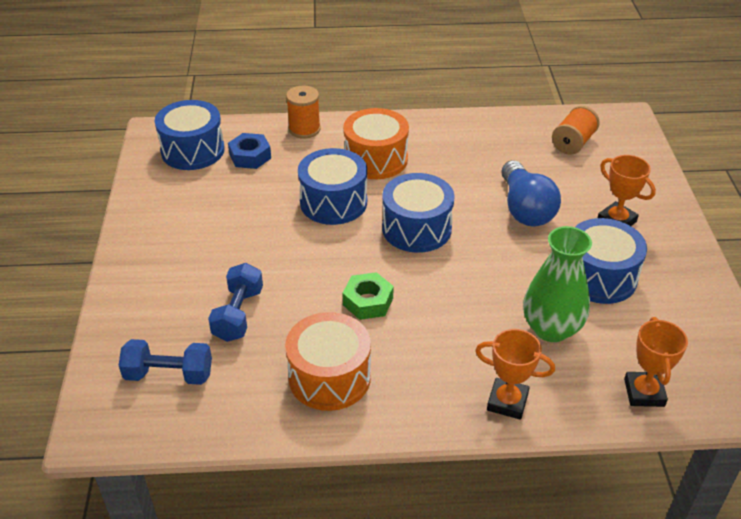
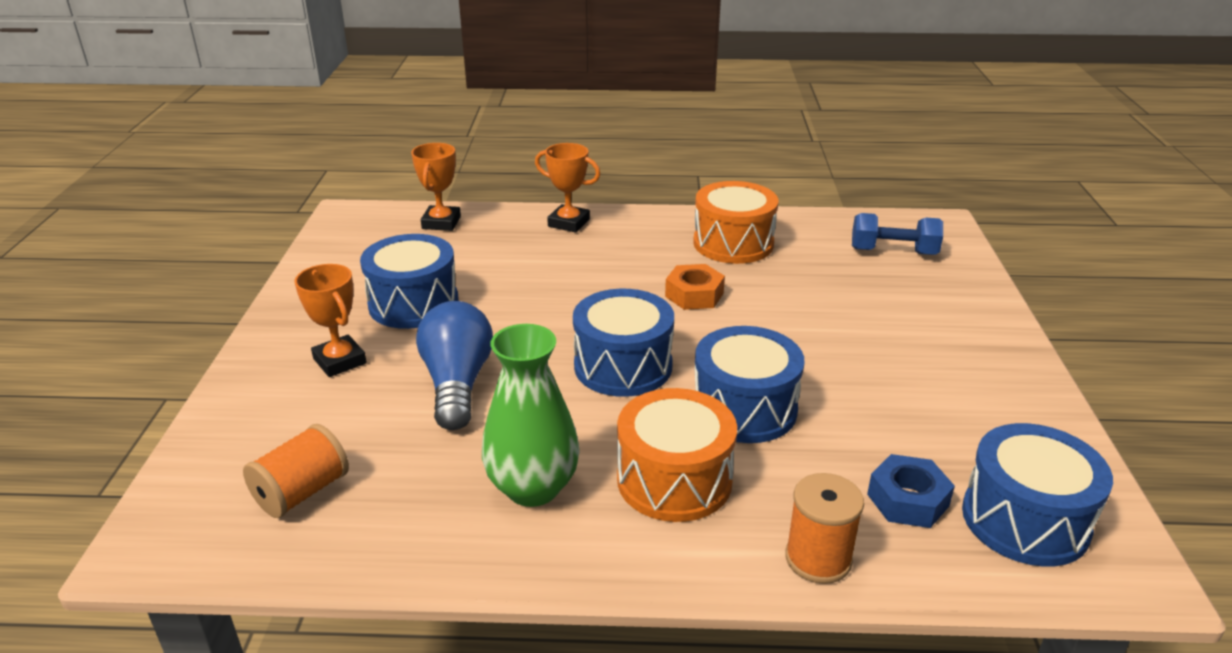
camera: 175 degrees left, 10 degrees down
blue dumbbell [208,263,263,342] -> none
green nut [343,272,394,320] -> orange nut [665,264,725,310]
green vase [523,226,592,342] -> green vase moved to [482,324,580,507]

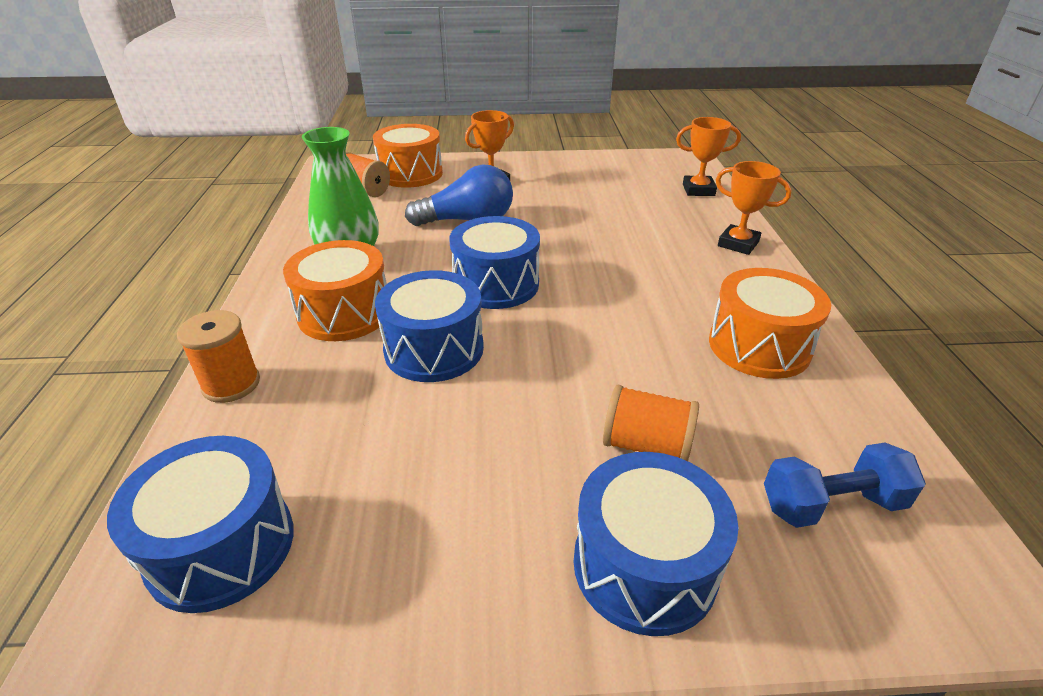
camera: 85 degrees right, 5 degrees up
blue drum [360,234,459,329] -> blue drum moved to [574,452,738,636]
orange trophy [535,143,601,233] -> orange trophy turned 75 degrees counterclockwise [716,161,792,255]
orange nut [665,264,725,310] -> none
blue dumbbell [852,213,943,255] -> blue dumbbell turned 75 degrees clockwise [764,442,926,528]
blue nut [867,454,955,528] -> none
none -> orange drum [373,124,443,188]
none -> orange spool [603,384,699,461]

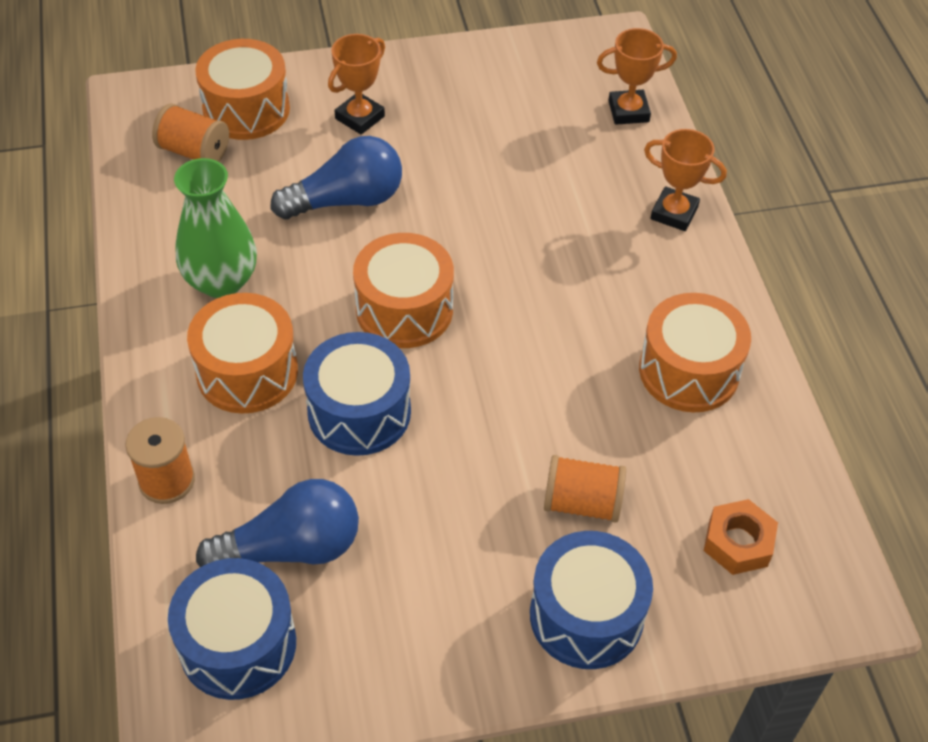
camera: 10 degrees left, 15 degrees up
blue drum [449,216,540,309] -> orange drum [353,233,454,348]
blue dumbbell [764,442,926,528] -> orange nut [704,499,778,575]
none -> blue light bulb [196,479,359,567]

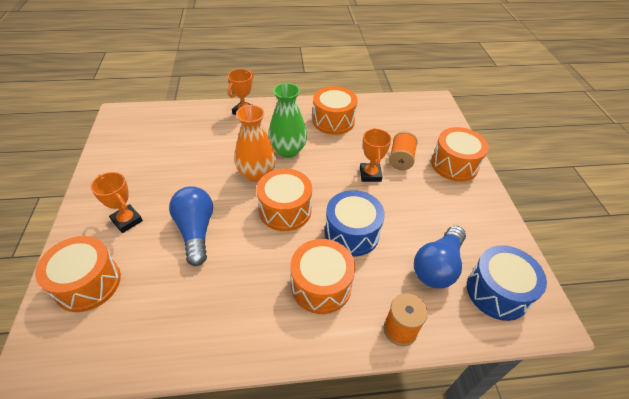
camera: 85 degrees left, 5 degrees down
orange spool [152,103,229,162] -> none
green vase [174,158,257,298] -> green vase moved to [268,83,307,158]
blue light bulb [196,479,359,567] -> blue light bulb turned 135 degrees counterclockwise [414,226,466,289]
blue drum [530,531,653,669] -> orange drum [431,127,489,182]
orange trophy [597,28,677,125] -> orange trophy moved to [360,128,392,182]
orange nut [704,499,778,575] -> none
none -> orange vase [235,105,276,182]

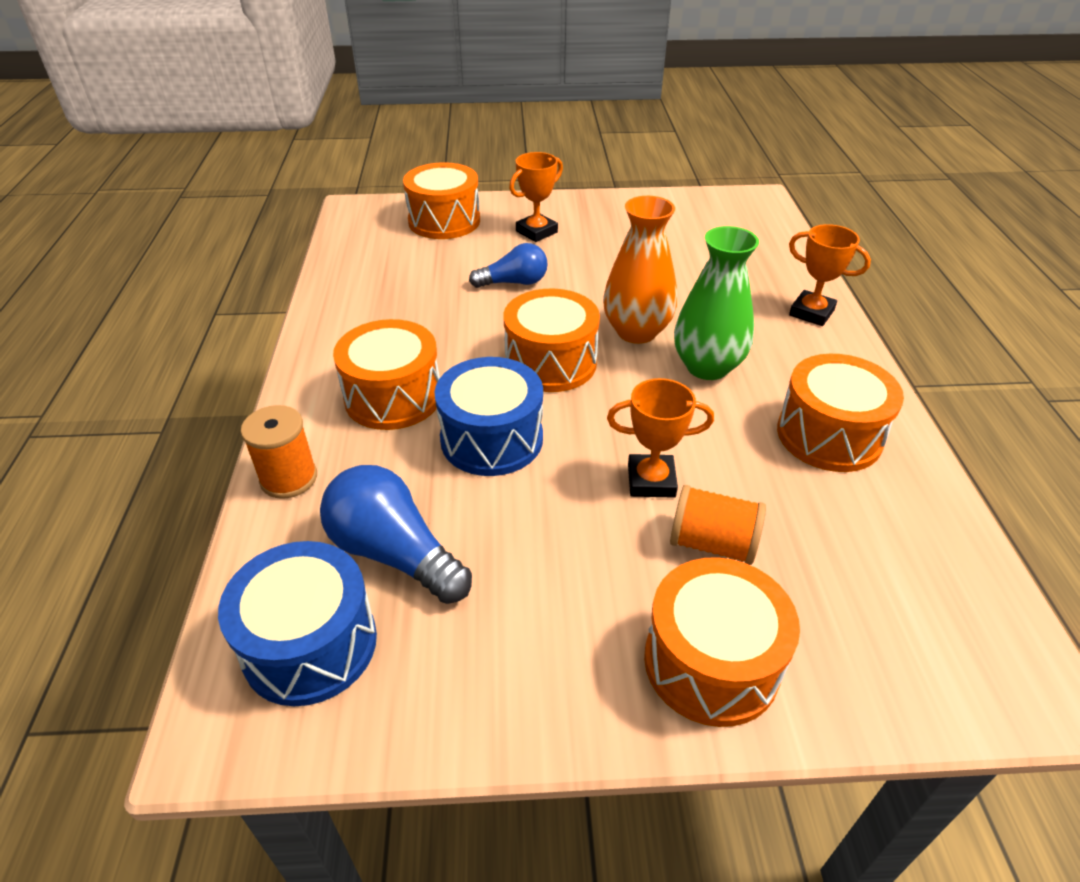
camera: 95 degrees right, 5 degrees down
blue light bulb [169,186,213,266] -> blue light bulb [469,243,548,288], size x0.66

